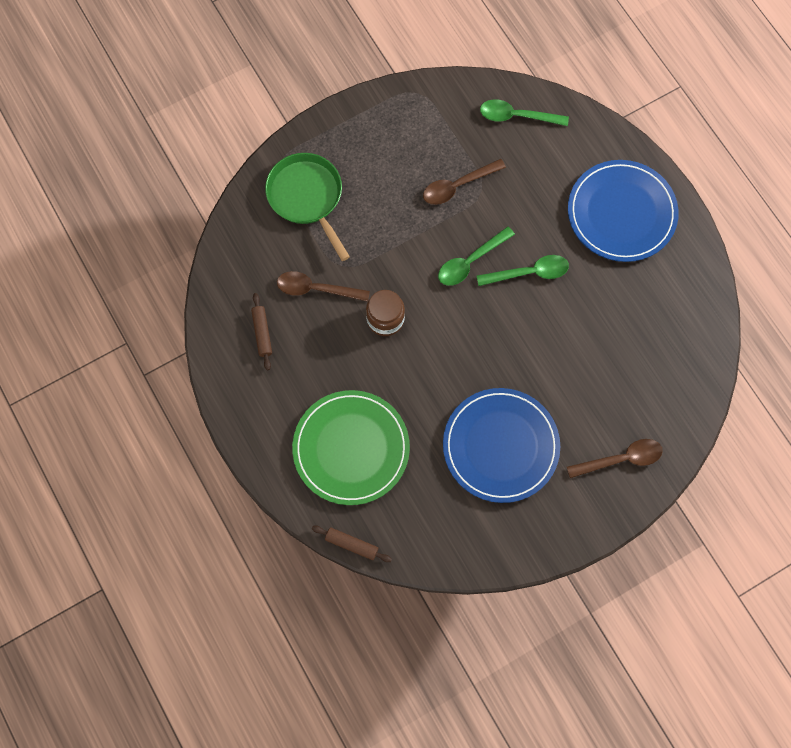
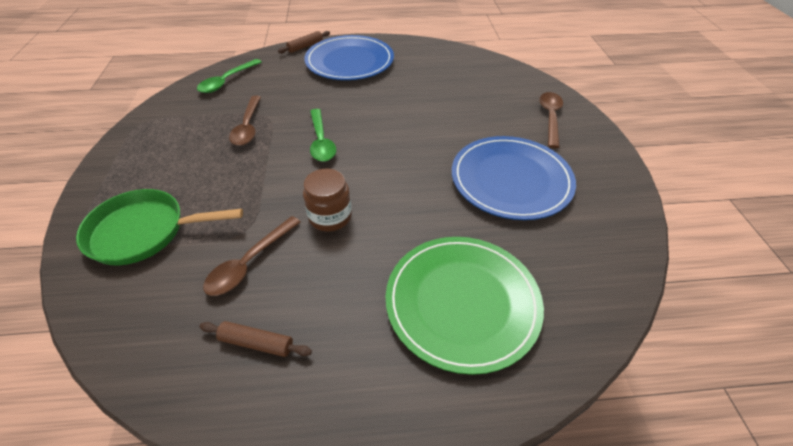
camera: 65 degrees left, 25 degrees down
brown rolling pin [312,525,392,562] -> brown rolling pin moved to [278,31,330,53]
green spoon [477,255,569,286] -> none

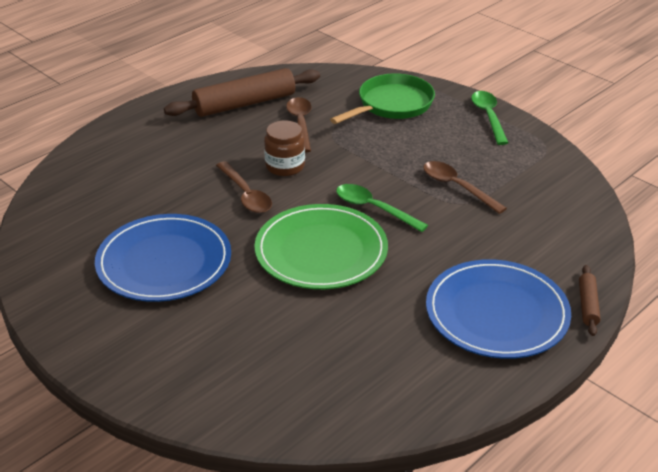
camera: 140 degrees right, 10 degrees down
green spoon [197,59,262,93] -> green spoon moved to [471,91,508,145]
brown rolling pin [199,321,312,357] -> brown rolling pin [164,68,320,117], size x2.12
green plate [386,237,544,375] -> green plate moved to [254,204,388,289]
brown spoon [539,92,563,148] -> brown spoon moved to [216,161,272,213]

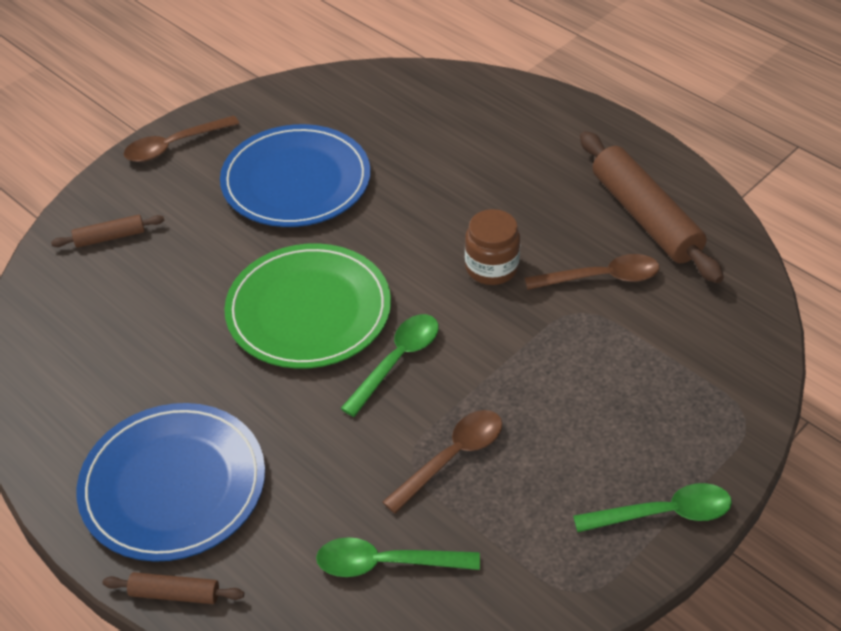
camera: 90 degrees right, 10 degrees up
brown spoon [216,161,272,213] -> brown spoon moved to [124,115,239,162]
green pan [330,73,435,124] -> none
none -> brown rolling pin [51,215,164,248]
none -> green spoon [316,537,480,577]

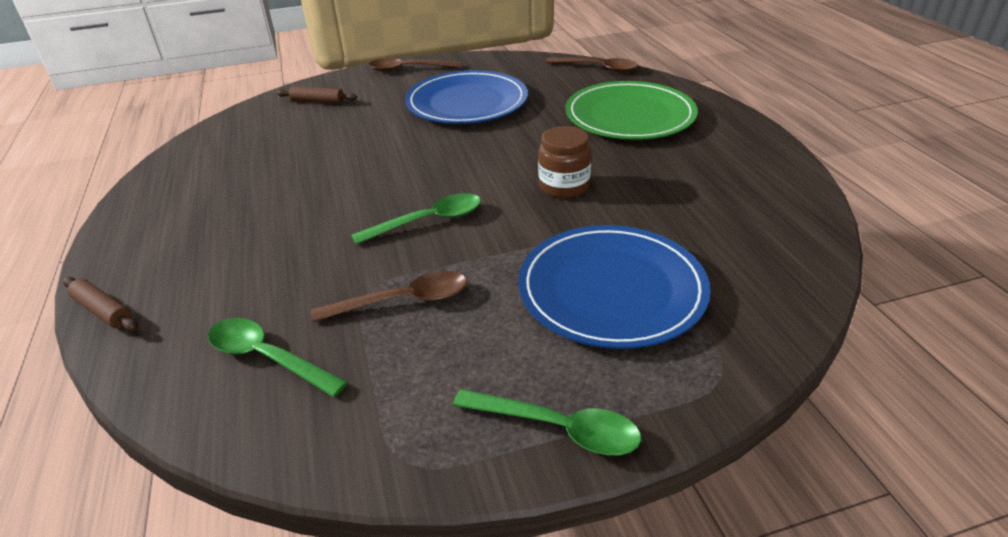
camera: 30 degrees right, 10 degrees down
blue plate [77,403,265,562] -> blue plate moved to [519,225,710,349]
green plate [224,243,391,369] -> green plate moved to [566,81,698,140]
brown spoon [525,254,659,290] -> brown spoon moved to [546,57,638,72]
brown rolling pin [580,131,724,283] -> none

